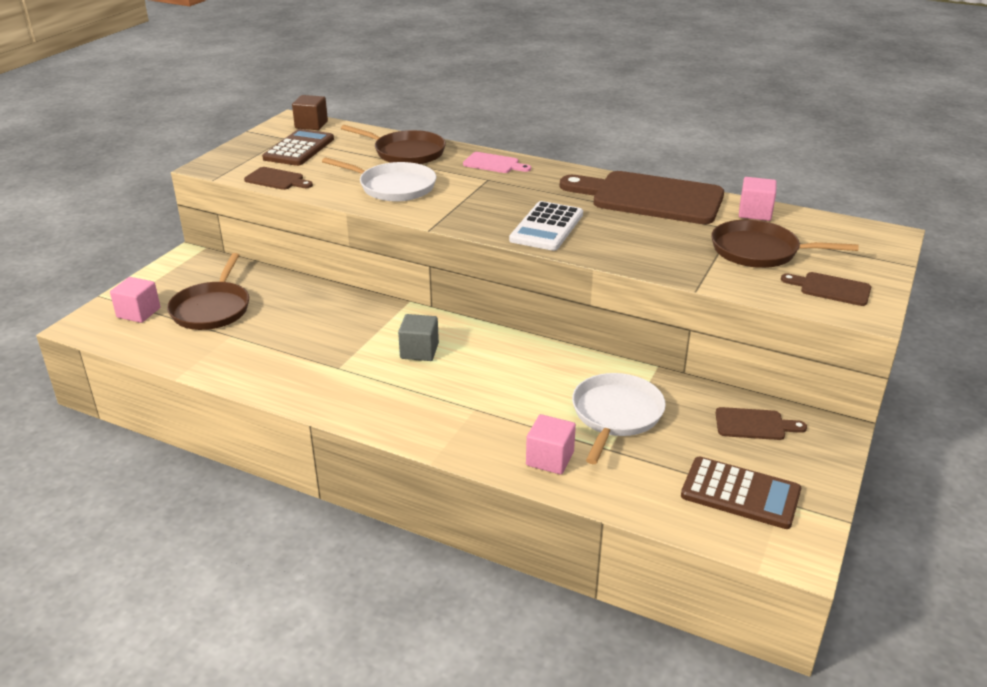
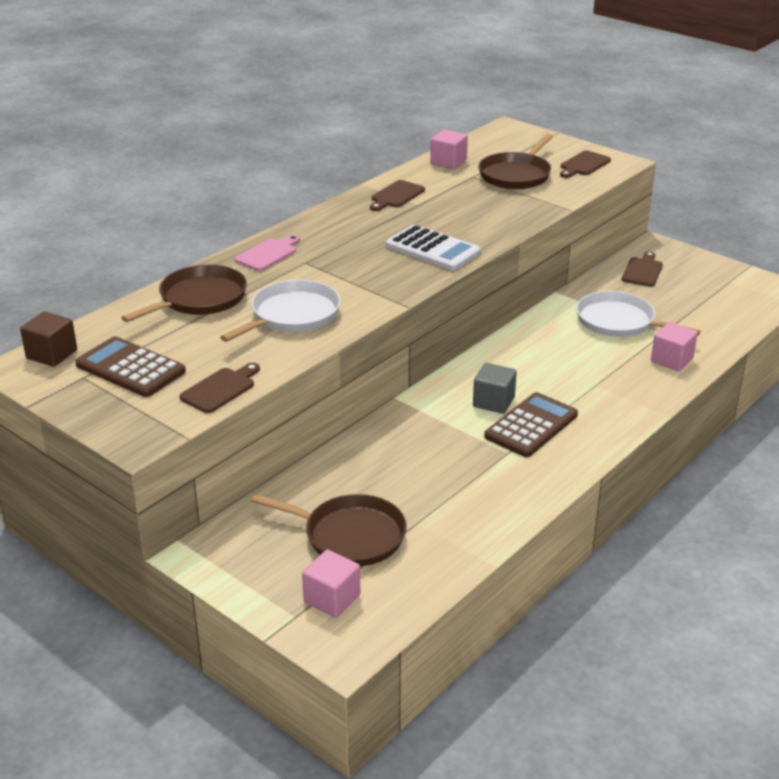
camera: 75 degrees left, 0 degrees up
brown cutting board [560,171,724,224] -> brown cutting board [370,180,425,211], size x0.45
brown calculator [681,457,801,529] -> brown calculator moved to [484,392,578,457]

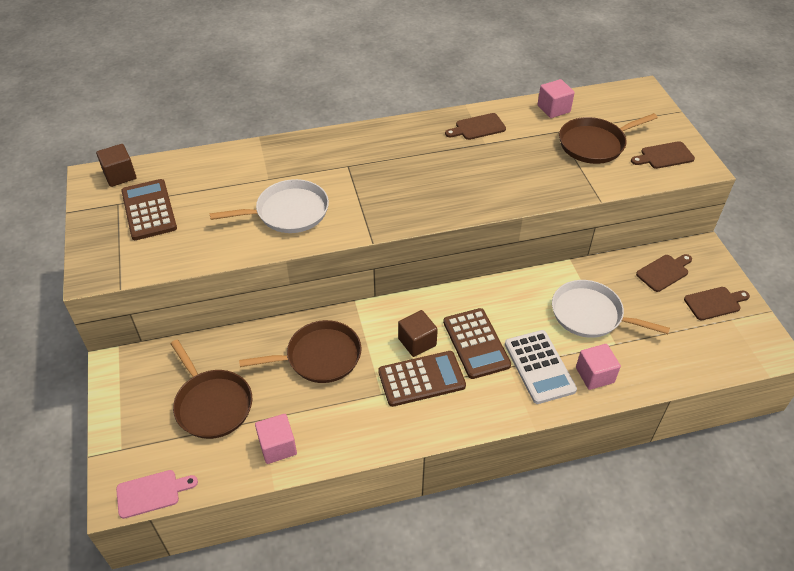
camera: 35 degrees right, 15 degrees up
brown pan [121,265,247,322] -> brown pan moved to [239,320,362,383]
brown cutting board [179,363,260,413] -> brown cutting board moved to [684,287,750,320]
pink cutting board [235,235,300,271] -> pink cutting board moved to [116,470,198,519]
pink cube [302,549,360,618] -> pink cube moved to [255,414,297,464]
white calculator [386,225,481,271] -> white calculator moved to [505,330,577,404]
grey cube [473,363,517,414] -> brown cube [398,310,438,357]
white pan [576,291,701,337] -> white pan turned 45 degrees counterclockwise [552,280,670,338]
none -> brown calculator [443,308,511,379]

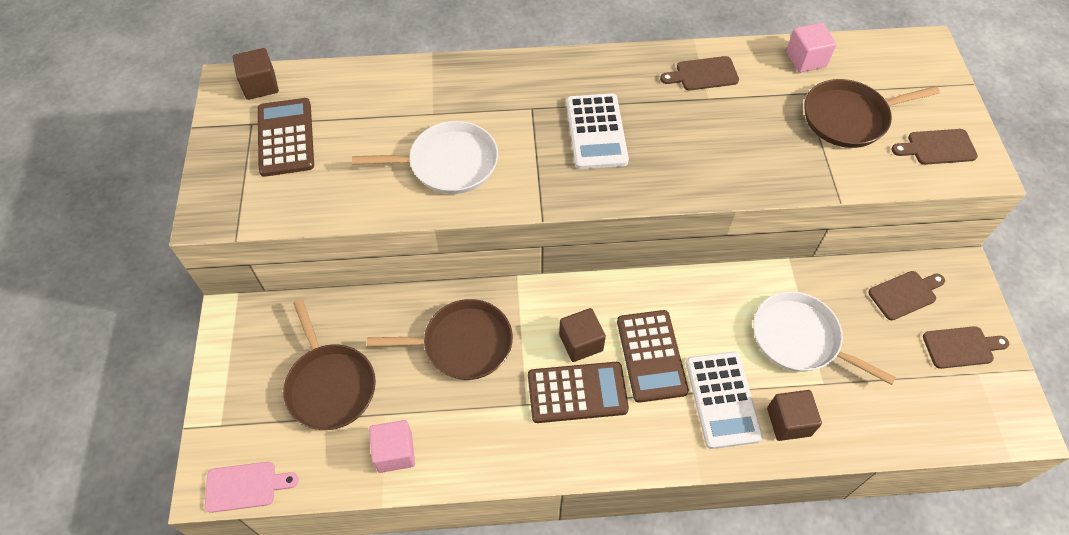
camera: 10 degrees right, 10 degrees up
pink cube [576,344,621,390] -> brown cube [767,390,822,441]
none -> white calculator [566,93,629,169]

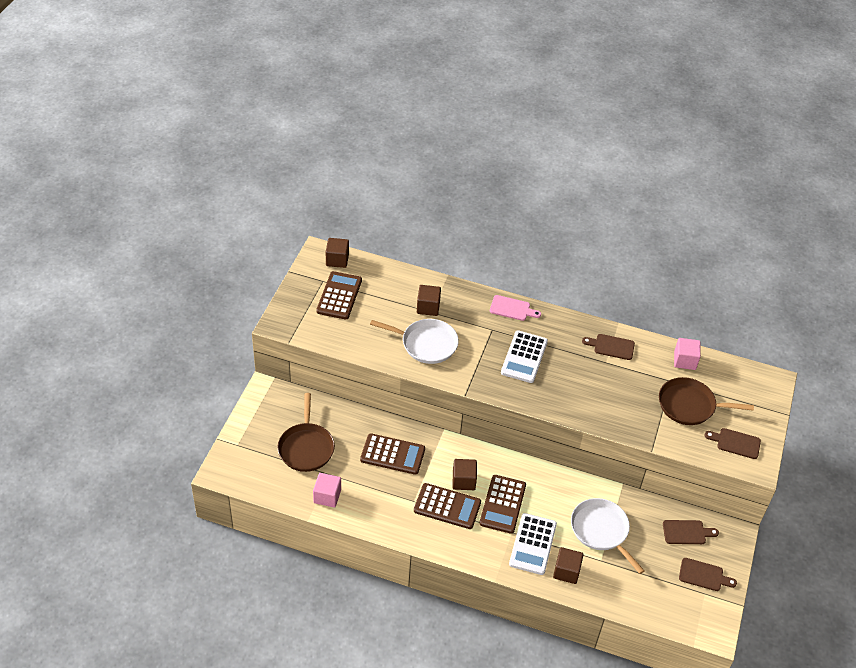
camera: 20 degrees right, 10 degrees down
pink cutting board [205,462,299,513] -> pink cutting board moved to [490,295,541,321]
brown pan [367,299,513,380] -> brown calculator [360,433,425,475]
none -> brown cube [417,285,441,316]

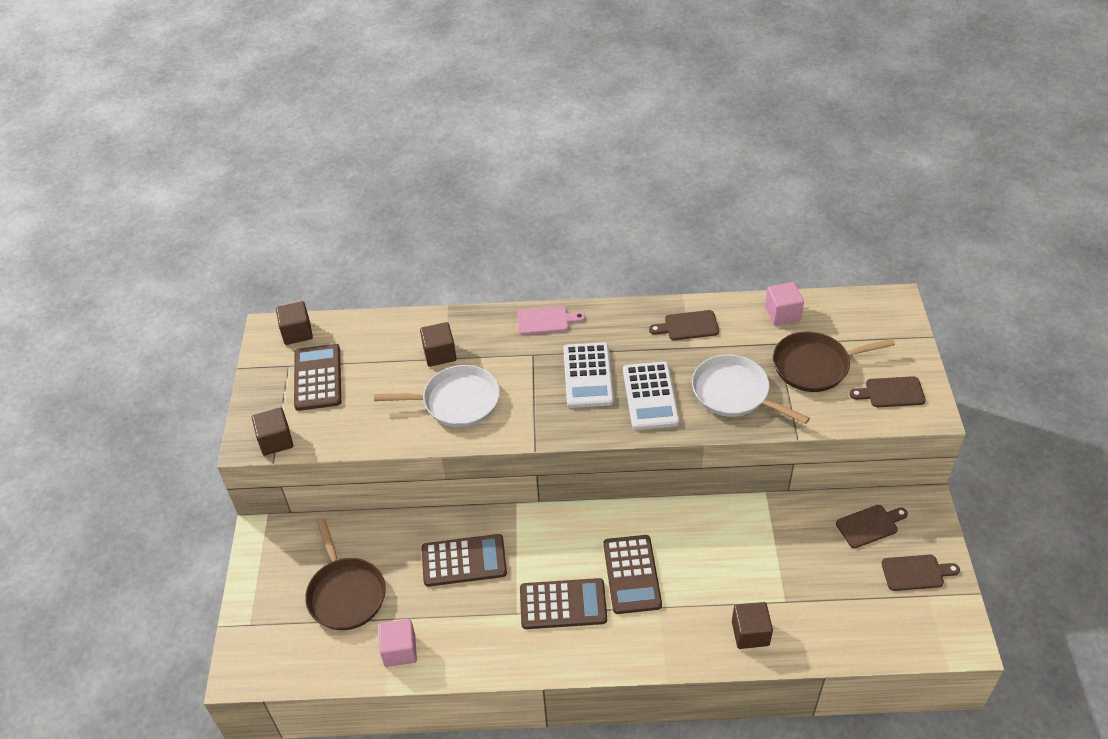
camera: 15 degrees left, 0 degrees up
brown cube [453,459,477,490] -> brown cube moved to [252,407,293,456]
white calculator [509,513,557,575] -> white calculator moved to [623,361,680,430]
white pan [571,498,645,574] -> white pan moved to [692,354,810,424]

